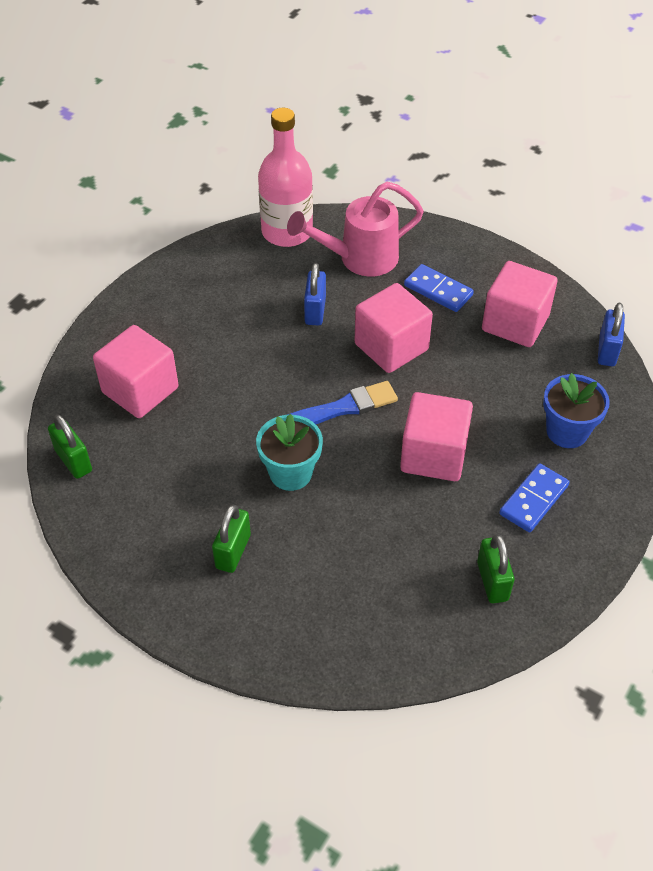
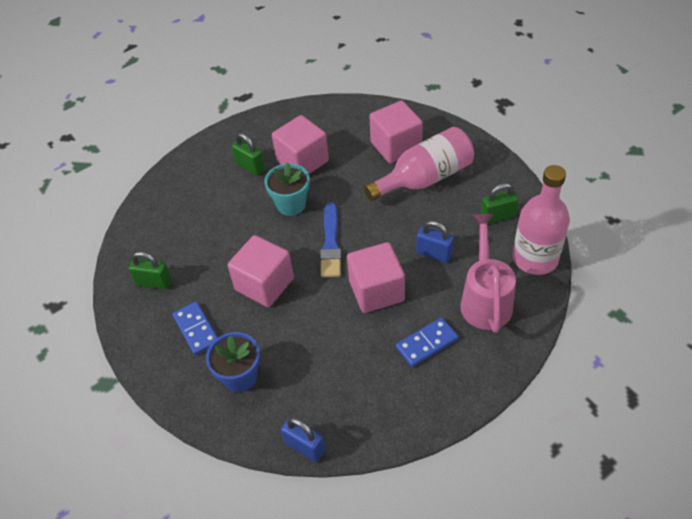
camera: 115 degrees right, 0 degrees up
green padlock [48,414,92,479] -> green padlock moved to [480,183,519,224]
pink cube [482,261,557,347] -> pink cube moved to [272,115,329,174]
none -> pink bottle [364,127,474,201]

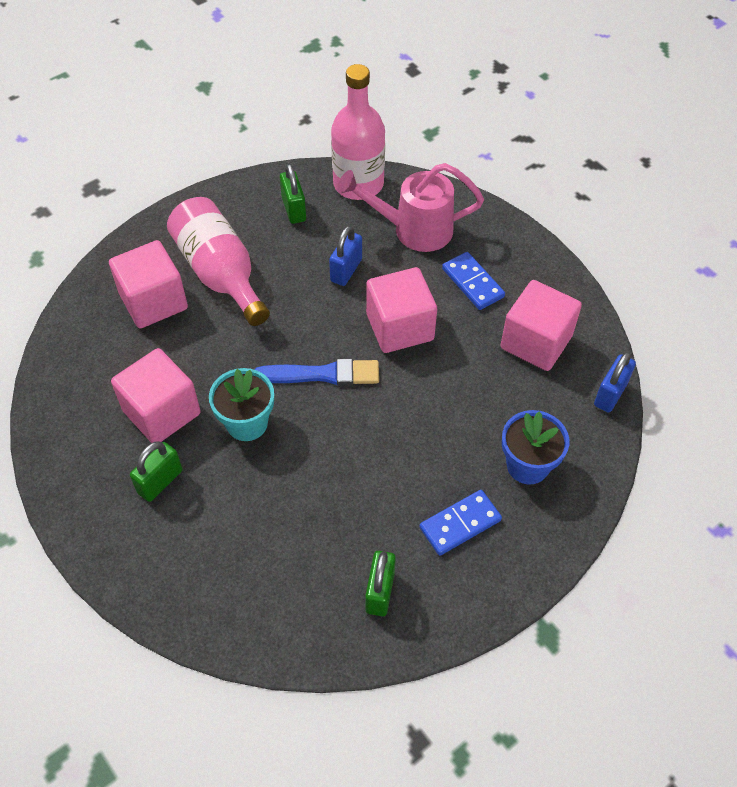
camera: 95 degrees left, 5 degrees up
pink cube [228,235,294,307] -> pink cube moved to [501,280,582,371]

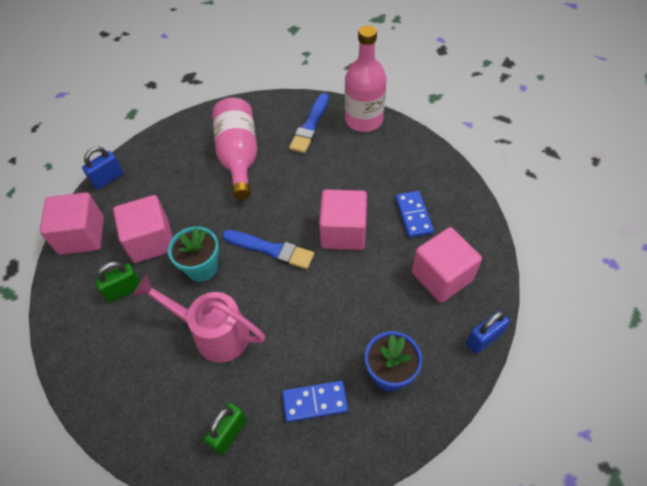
camera: 25 degrees right, 0 degrees up
pink cube [109,240,188,328] -> pink cube moved to [40,192,104,255]
green padlock [280,164,306,224] -> blue brush [289,93,329,153]
blue padlock [329,226,362,286] -> blue padlock moved to [82,147,123,190]
pink watering can [337,163,484,252] -> pink watering can moved to [133,275,265,363]

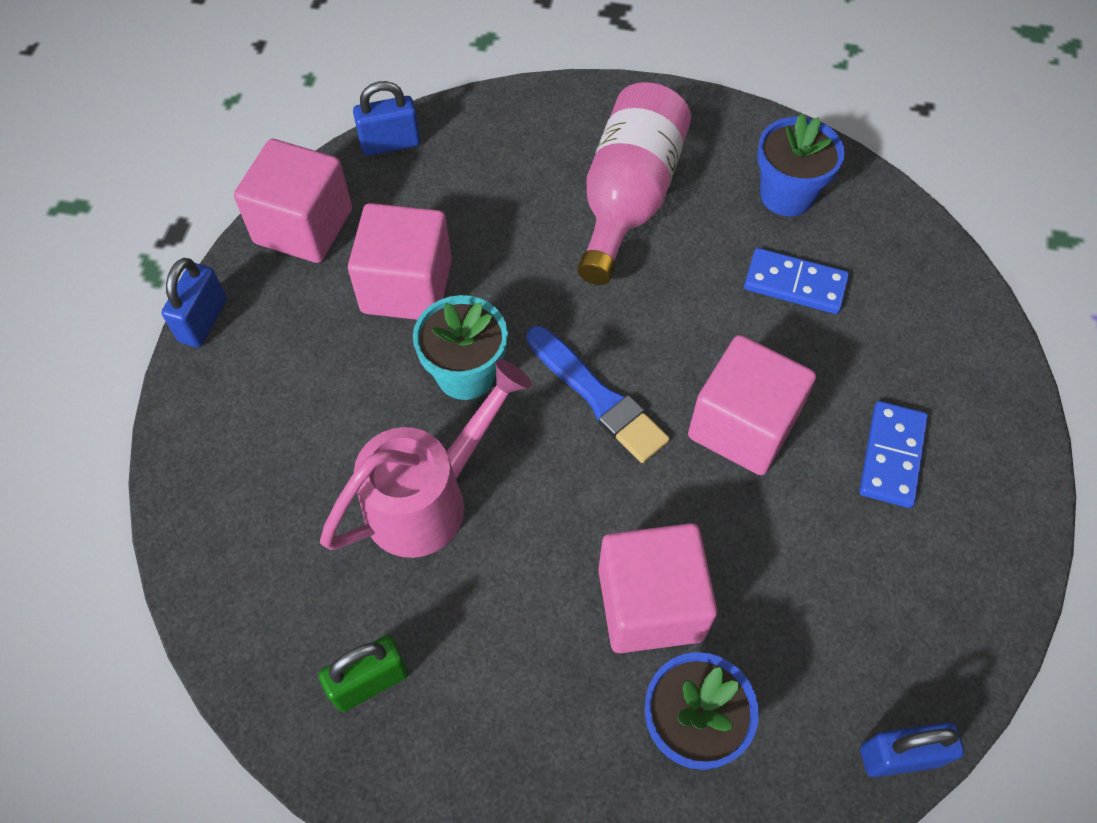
camera: 25 degrees right, 5 degrees up
green padlock [95,262,141,302] -> none
pink watering can [133,275,265,363] -> pink watering can turned 90 degrees clockwise [320,359,532,558]
blue domino [282,381,348,422] -> blue domino moved to [744,248,849,314]
blue brush [289,93,329,153] -> blue flower pot [757,114,845,217]
pink bottle [345,25,386,132] -> none
pink cube [412,227,482,303] -> pink cube moved to [598,523,717,653]
none -> blue padlock [161,258,227,347]

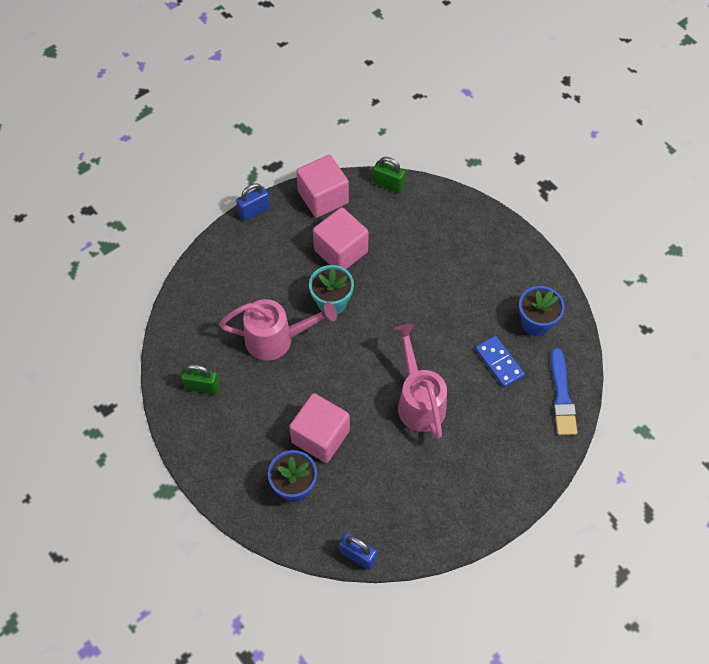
camera: 40 degrees right, 0 degrees up
blue padlock [353,81,420,156] -> green padlock [373,157,405,193]
blue brush [527,326,670,463] -> blue brush moved to [551,348,577,435]
pink bottle [577,82,691,285] -> none
pink cube [688,335,816,475] -> pink watering can [394,324,447,439]
blue domino [859,401,928,508] -> none

